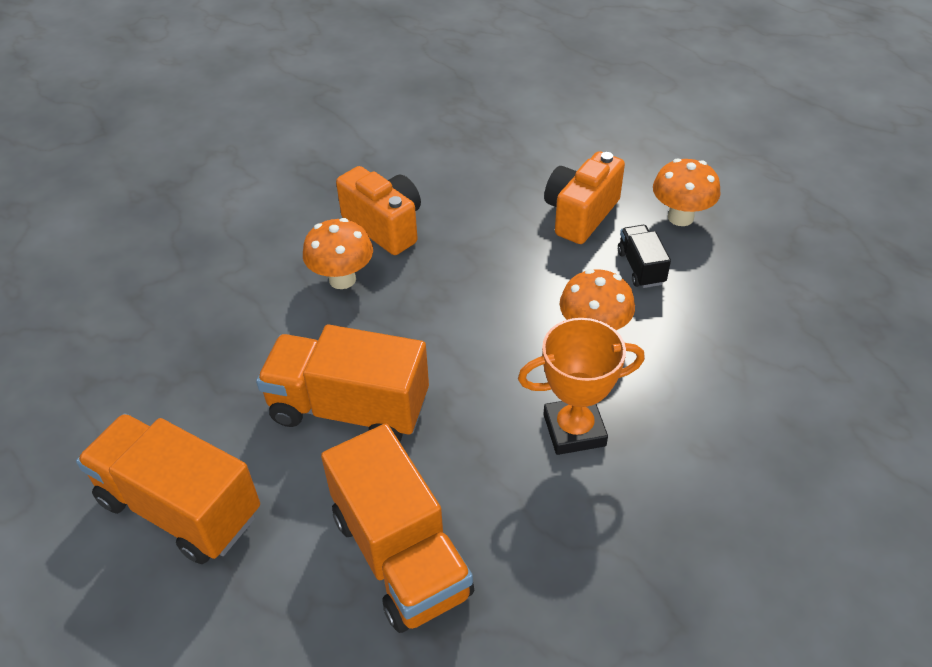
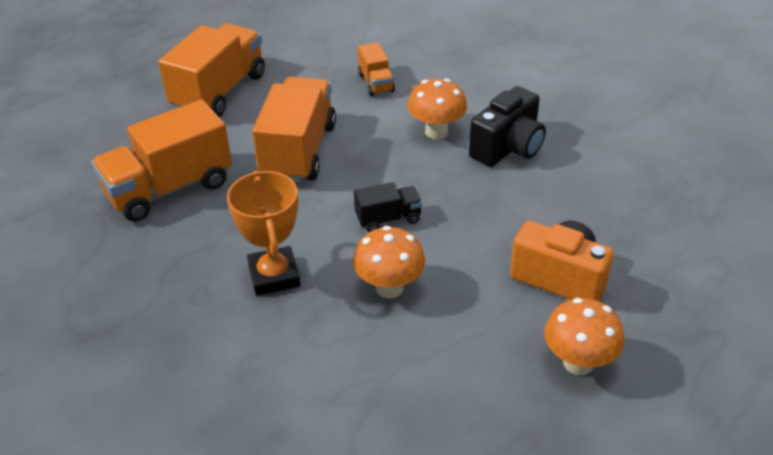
camera: 85 degrees right, 5 degrees down
orange camera [336,166,421,255] -> black camera [469,86,546,167]
black truck [618,225,671,288] -> black truck moved to [354,182,422,232]
none -> orange truck [358,42,395,96]

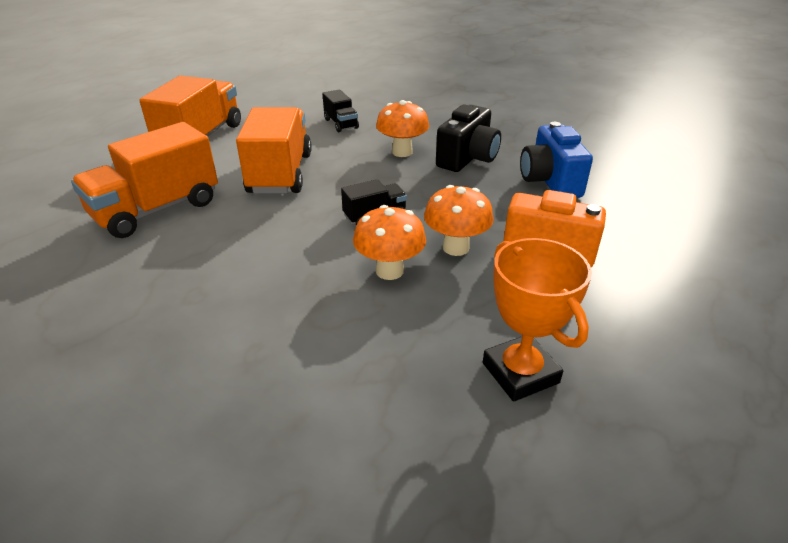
camera: 10 degrees left, 5 degrees down
orange trophy [227,171,300,296] -> orange trophy moved to [483,238,592,402]
orange truck [358,42,395,96] -> black truck [322,90,359,132]
orange mushroom [544,298,624,375] -> orange mushroom moved to [424,185,494,256]
none -> blue camera [520,122,593,198]

